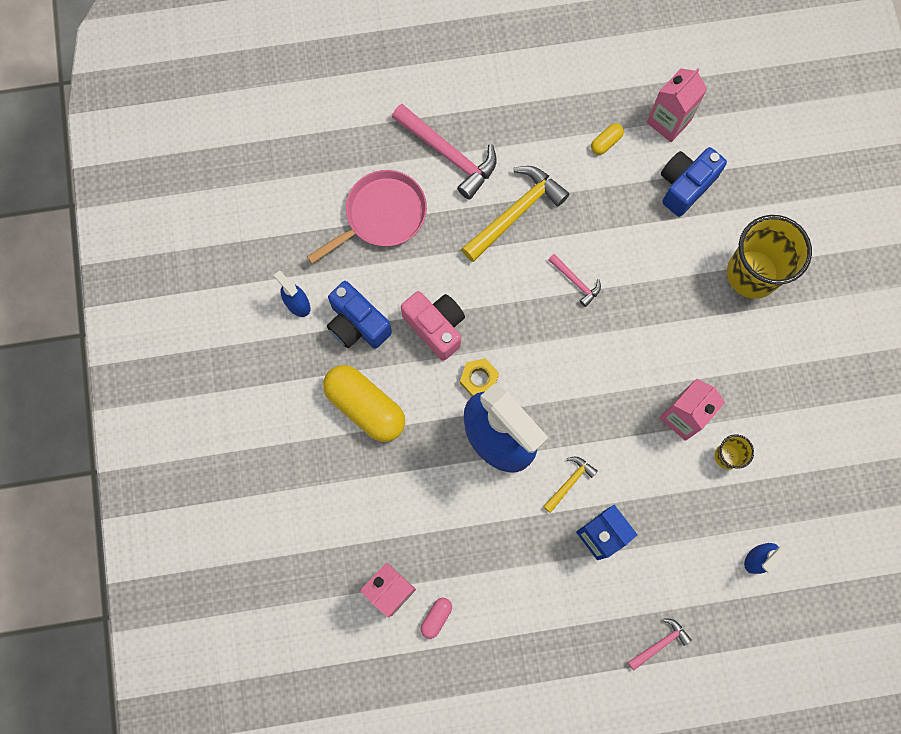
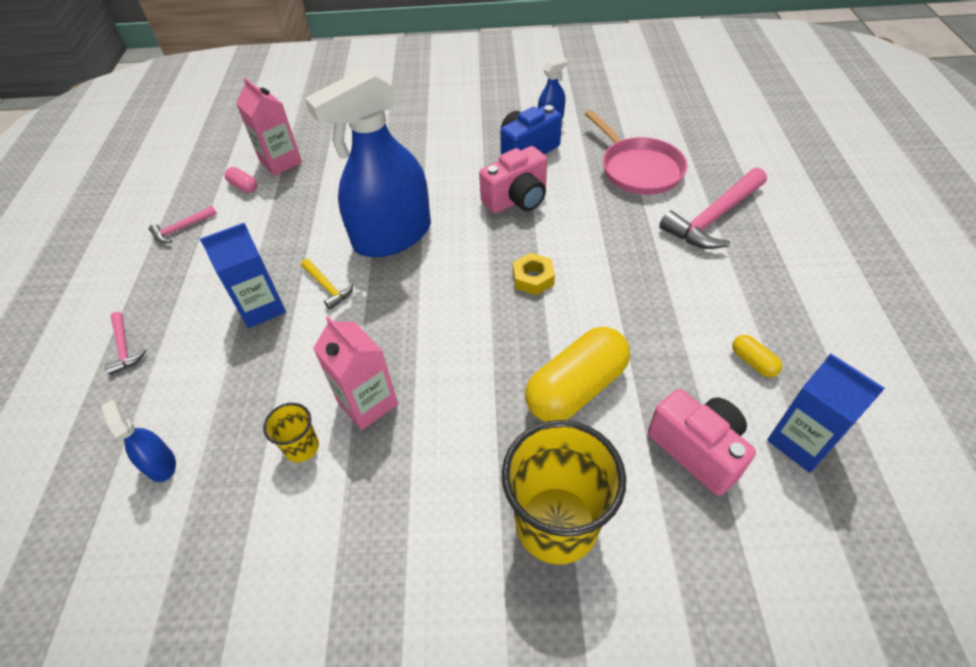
camera: 100 degrees right, 25 degrees down
yellow capsule [323,365,405,442] -> yellow capsule moved to [525,327,630,422]
yellow nut [460,358,499,396] -> yellow nut moved to [513,253,555,295]
yellow hammer [461,166,569,262] -> none
pink hammer [548,254,601,307] -> pink hammer moved to [149,206,217,243]
pink carton [647,68,707,142] -> blue carton [767,353,885,473]
blue camera [661,147,727,217] -> pink camera [648,389,756,496]

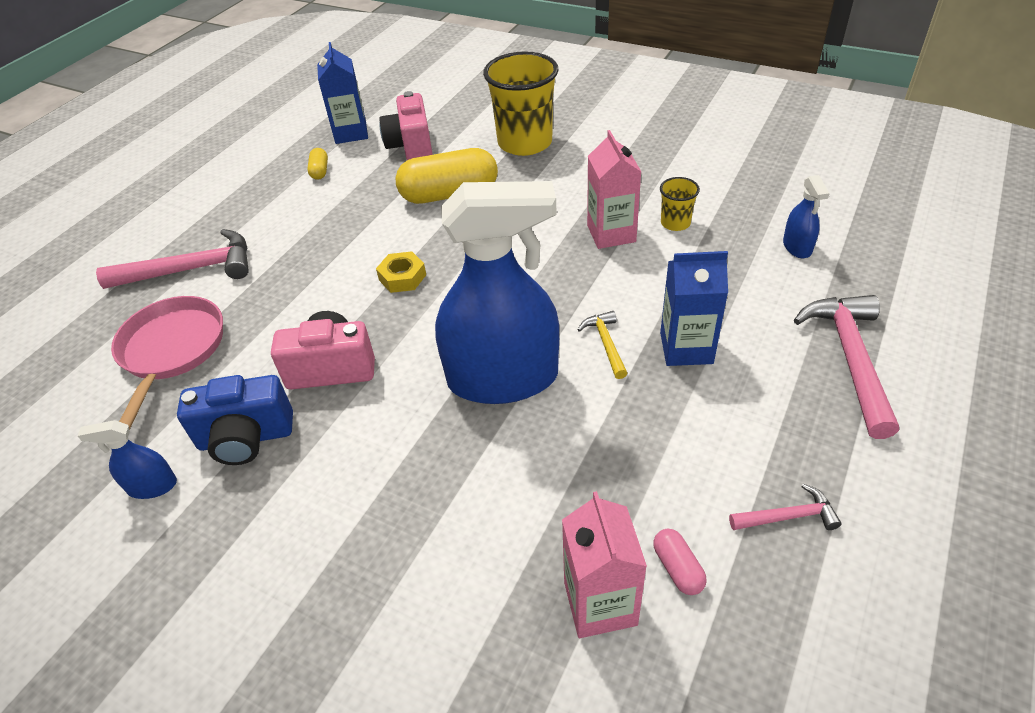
camera: 150 degrees left, 5 degrees down
pink hammer [105,312,146,375] -> pink hammer [794,295,899,439], size x1.98

